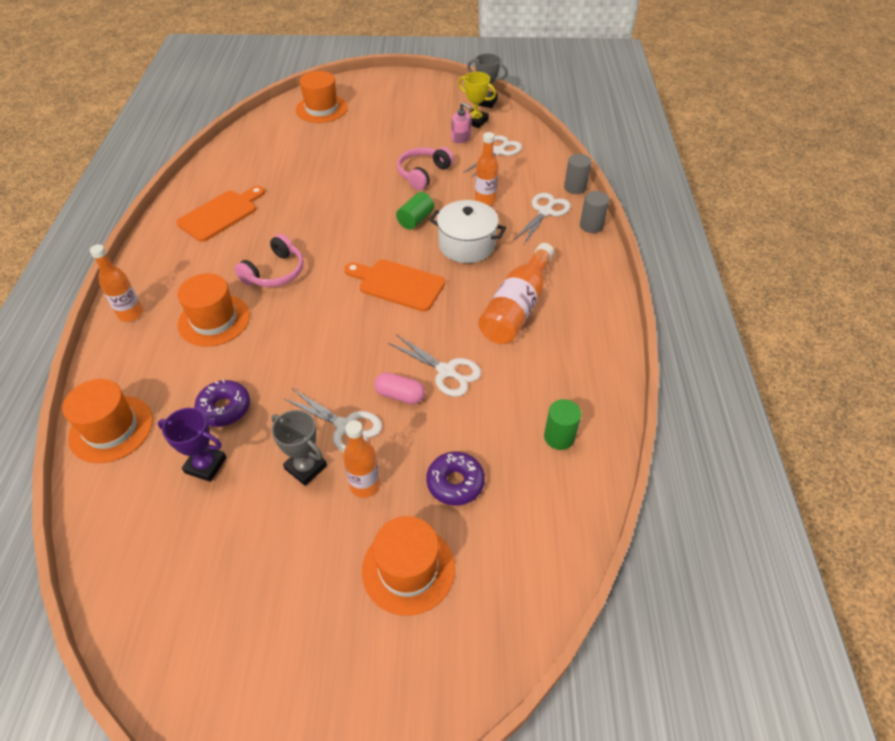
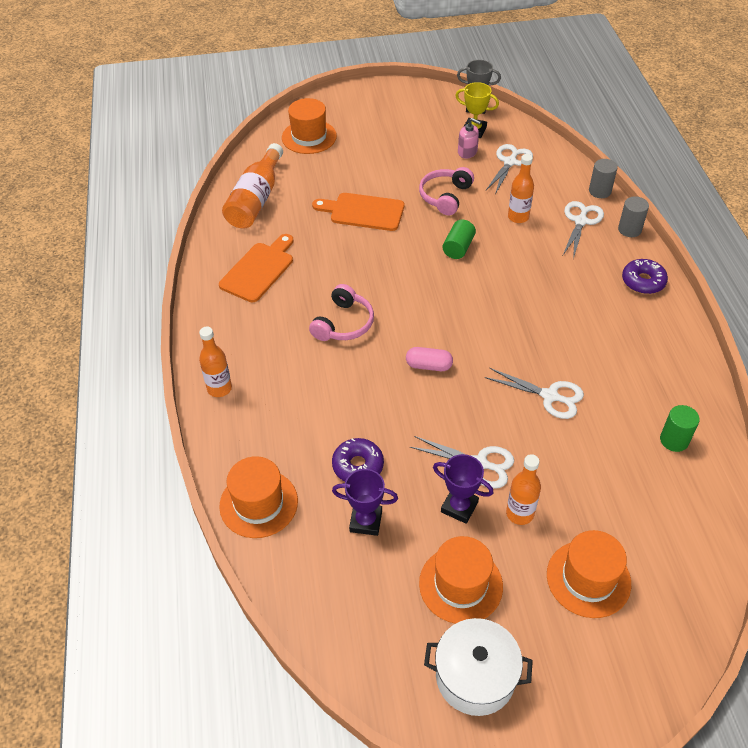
camera: 10 degrees left, 0 degrees up
orange hat [177,273,250,347] -> orange hat moved to [419,536,503,624]
grey trophy [271,410,327,486] -> purple trophy [433,454,493,524]
orange cutting board [344,259,445,312] -> orange cutting board moved to [312,193,404,231]
pink capsule [374,372,425,404] -> pink capsule moved to [406,347,453,371]
purple donut [426,452,485,505] -> purple donut moved to [622,259,668,294]
white pot [429,200,506,263] -> white pot moved to [424,618,533,716]
orange bottle [478,243,554,344] -> orange bottle moved to [222,143,283,228]

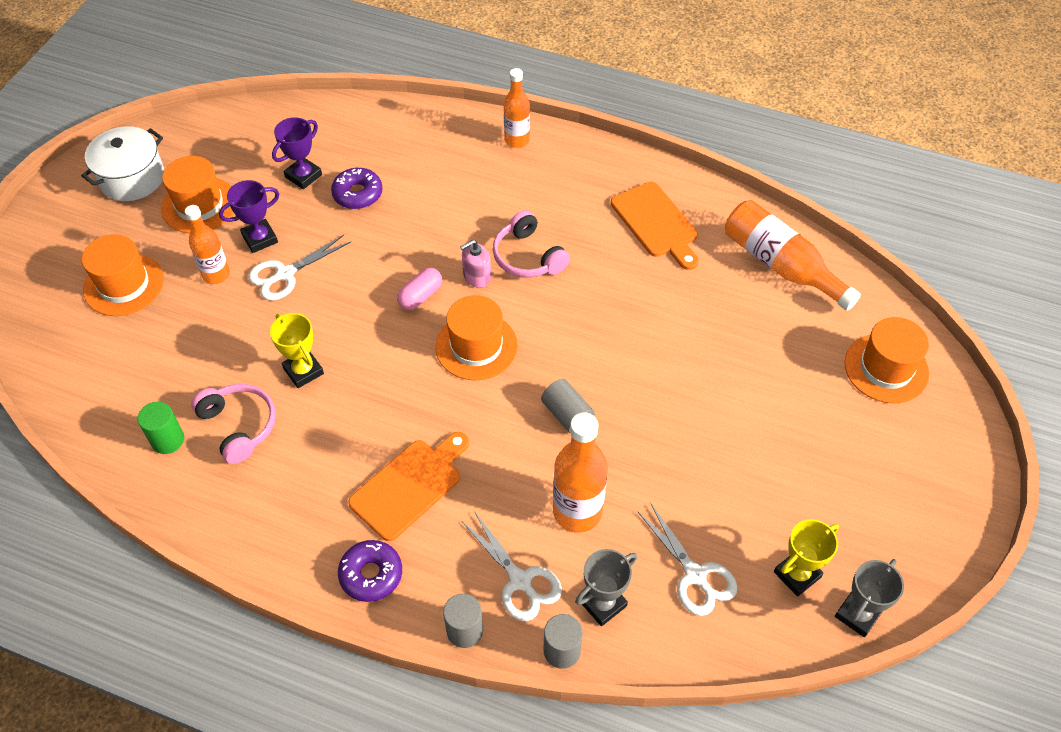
camera: 120 degrees right, 5 degrees up
orange hat [219,456,298,538] -> orange hat moved to [435,295,518,380]
orange cutting board [312,193,404,231] -> orange cutting board moved to [348,432,469,541]
pink headphones [419,167,474,216] -> pink headphones moved to [191,384,276,464]
green cylinder [442,220,476,259] -> grey cylinder [541,379,595,434]
pink soap dispenser [458,118,481,158] -> pink soap dispenser moved to [460,240,491,288]
white scissors [485,368,584,419] -> yellow trophy [270,313,324,388]
orange bottle [508,154,534,223] -> orange bottle [553,412,608,533], size x1.55
none -> grey trophy [575,549,637,626]

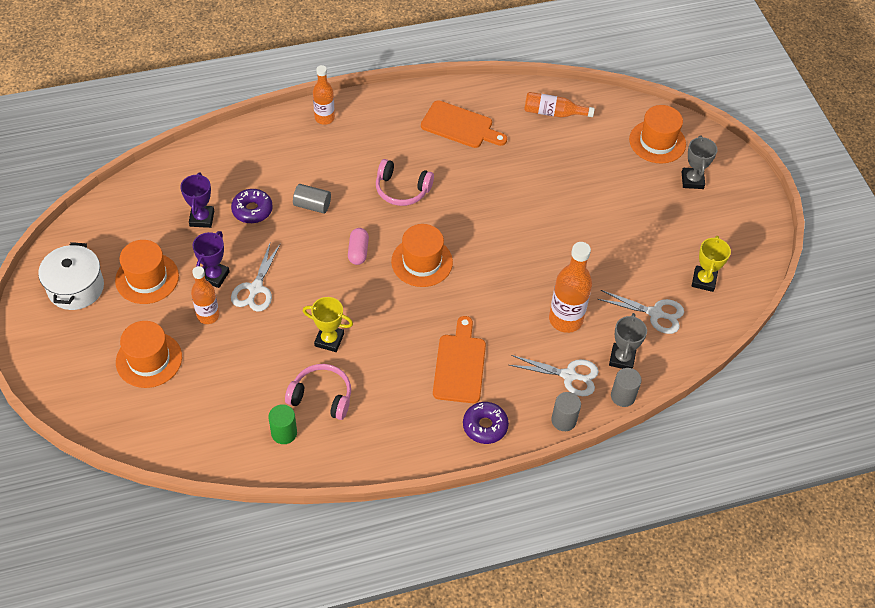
camera: 40 degrees left, 0 degrees up
pink soap dispenser [460,240,491,288] -> none
grey cylinder [541,379,595,434] -> grey cylinder moved to [293,184,331,213]
orange bottle [725,200,861,311] -> orange bottle [524,92,595,117], size x0.65
grey trophy [835,559,904,637] -> grey trophy moved to [682,135,717,189]

